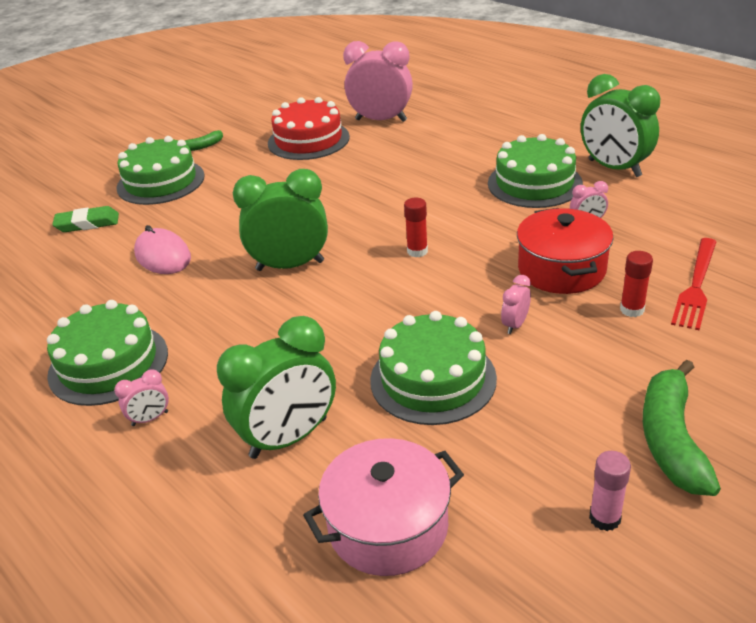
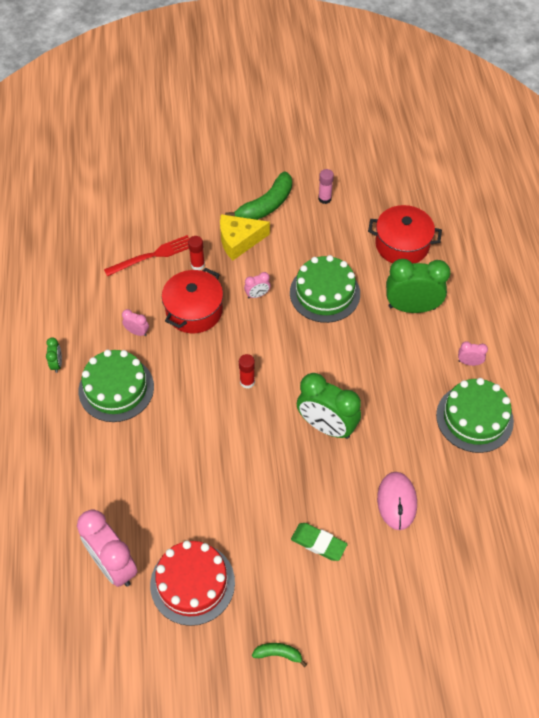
camera: 145 degrees left, 20 degrees up
green eraser [52,206,119,232] -> green eraser moved to [291,523,348,561]
green cake [117,136,205,205] -> none
pink pot [303,438,464,576] -> red pot [368,205,442,263]
green clock [581,74,660,177] -> green clock [46,337,62,373], size x0.44
none -> yellow cheese [220,214,270,260]

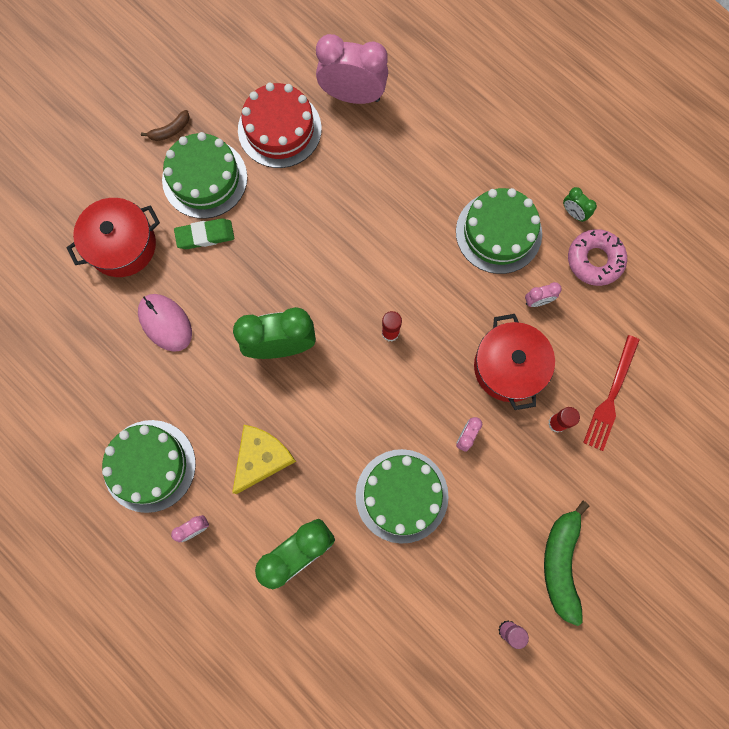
camera: 140 degrees right, 20 degrees up
yellow cheese [220,214,270,260] -> yellow cheese moved to [232,425,296,494]
green banana [252,643,307,667] -> brown banana [141,110,189,141]
red pot [368,205,442,263] -> red pot moved to [66,198,160,277]
none -> green cake [162,132,247,219]
none -> pink donut [568,229,627,286]

